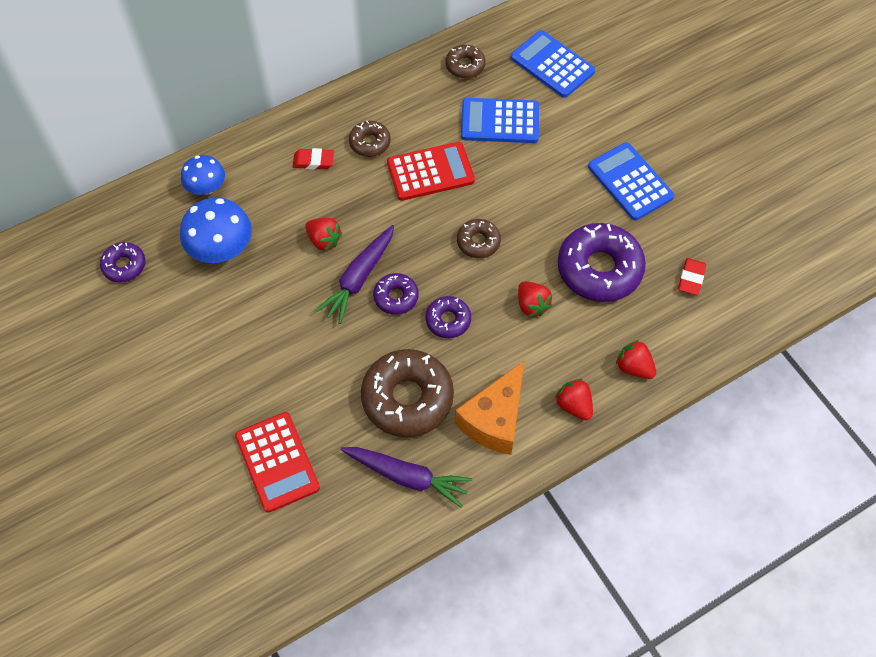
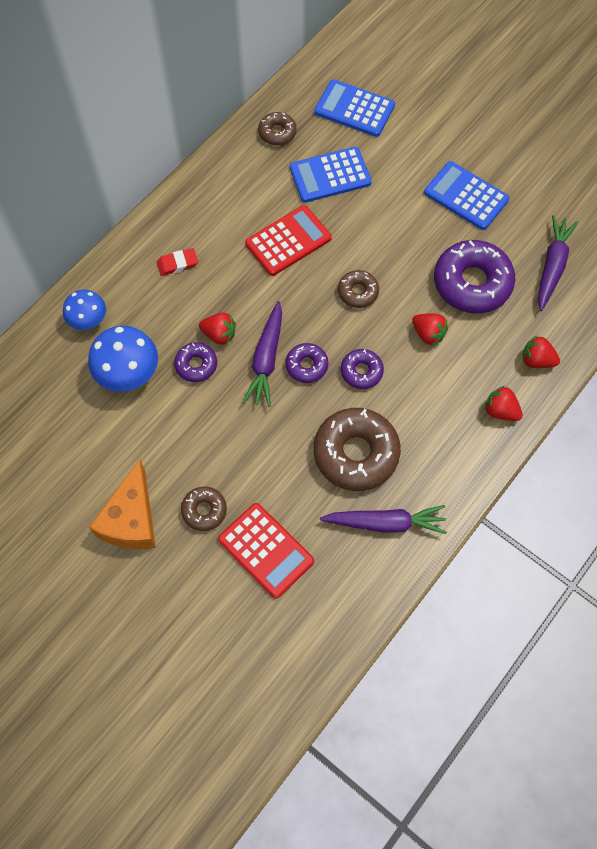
camera: 20 degrees left, 5 degrees up
purple donut [100,242,146,283] -> purple donut moved to [174,342,217,382]
brown donut [349,121,391,157] -> brown donut moved to [181,487,227,531]
orange cheese [455,361,524,455] -> orange cheese moved to [89,459,156,549]
red eraser [678,258,706,295] -> purple carrot [538,215,578,311]

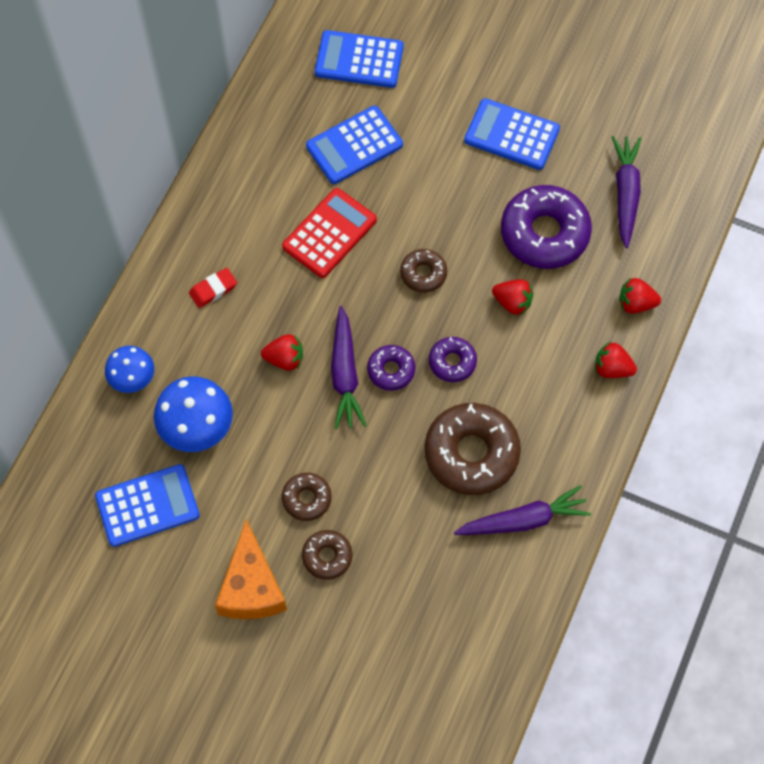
camera: 15 degrees left, 0 degrees up
purple donut [174,342,217,382] -> none
red calculator [218,503,314,599] -> none
brown donut [258,112,297,146] -> brown donut moved to [282,473,332,521]
none -> blue calculator [95,464,200,547]

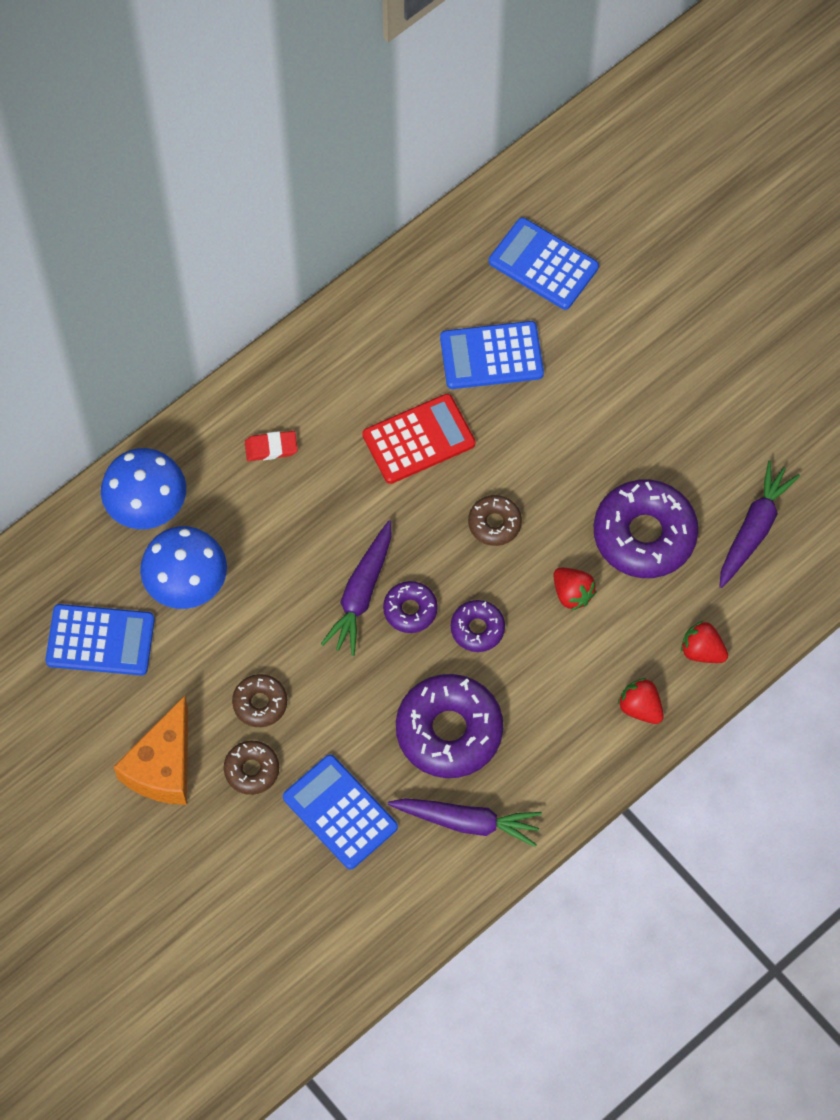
camera: 25 degrees right, 0 degrees up
blue mushroom [105,346,154,393] -> blue mushroom [101,448,186,529], size x1.56
red strawberry [261,334,303,371] -> none
brown donut [425,403,521,495] -> purple donut [396,674,503,778]
blue calculator [464,98,560,170] -> blue calculator moved to [283,755,398,869]

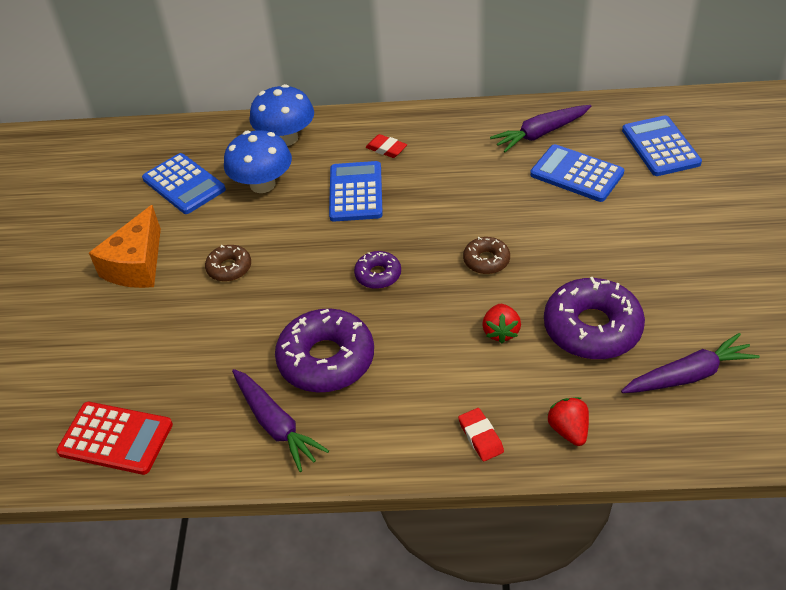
camera: 45 degrees right, 20 degrees down
orange cheese [113,695,188,805] -> orange cheese turned 45 degrees counterclockwise [89,205,161,288]
brown donut [224,741,279,795] -> none
blue calculator [283,755,398,869] -> blue calculator moved to [329,161,383,222]
purple carrot [321,520,391,656] -> purple carrot moved to [490,105,591,152]
red calculator [363,394,475,484] -> red calculator moved to [56,402,173,475]
purple donut [451,600,505,652] -> none
red strawberry [618,678,664,724] -> red eraser [458,408,504,461]

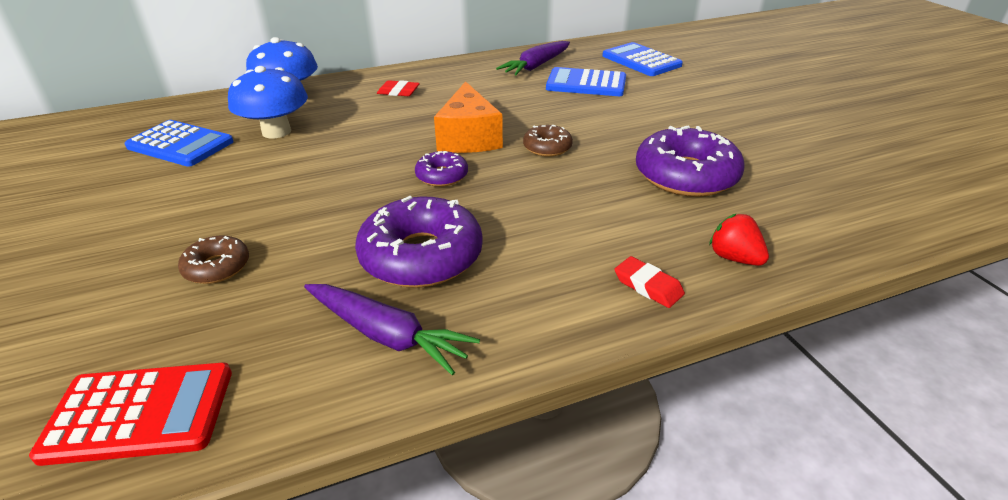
camera: 25 degrees left, 10 degrees down
orange cheese [89,205,161,288] -> orange cheese moved to [434,81,503,153]
brown donut [205,245,251,281] -> brown donut moved to [178,235,249,284]
blue calculator [329,161,383,222] -> none
red strawberry [482,304,521,343] -> none
purple carrot [621,333,760,393] -> none

